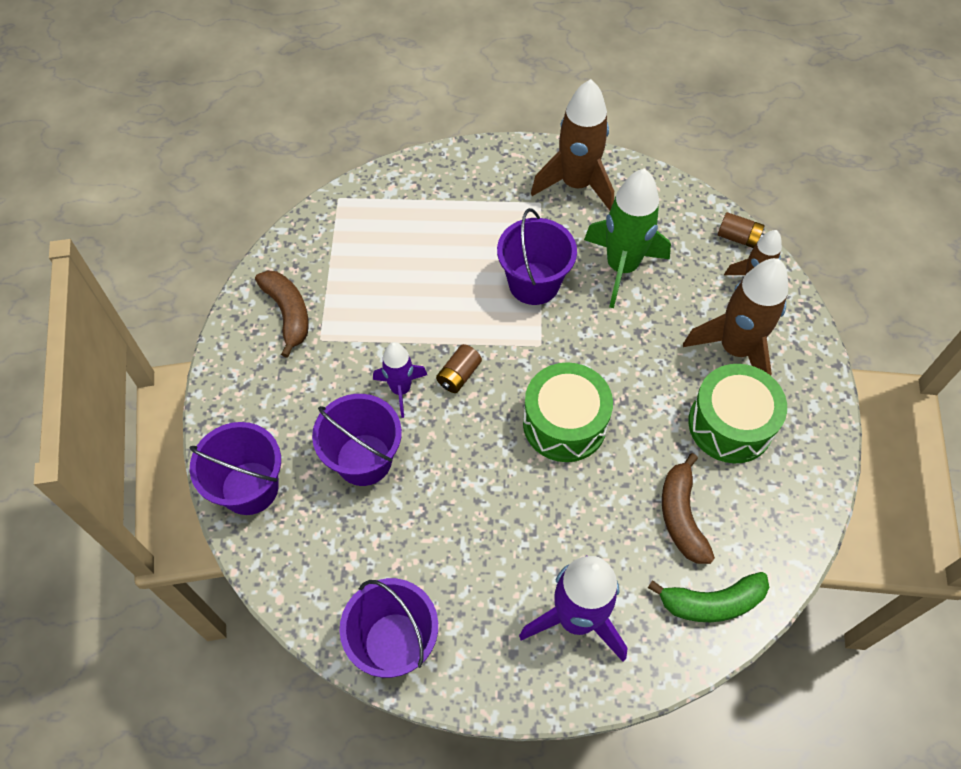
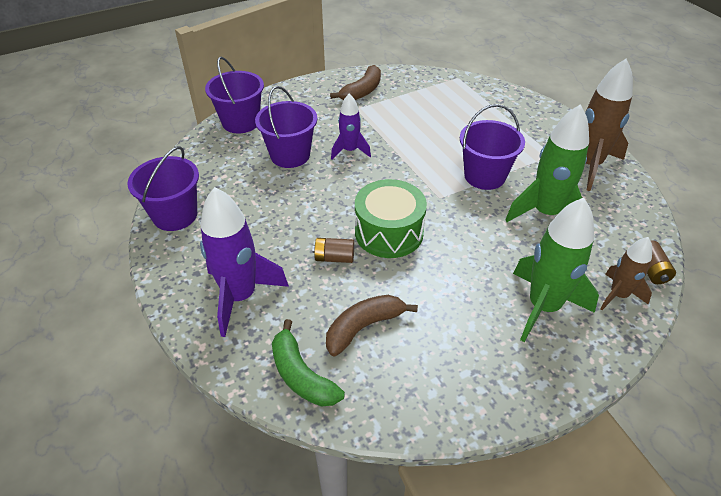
camera: 60 degrees right, 15 degrees down
brown battery [436,344,482,393] -> brown battery moved to [312,238,354,263]
brown rocket [683,258,788,375] -> green rocket [513,198,599,342]
green drum [688,364,787,463] -> none

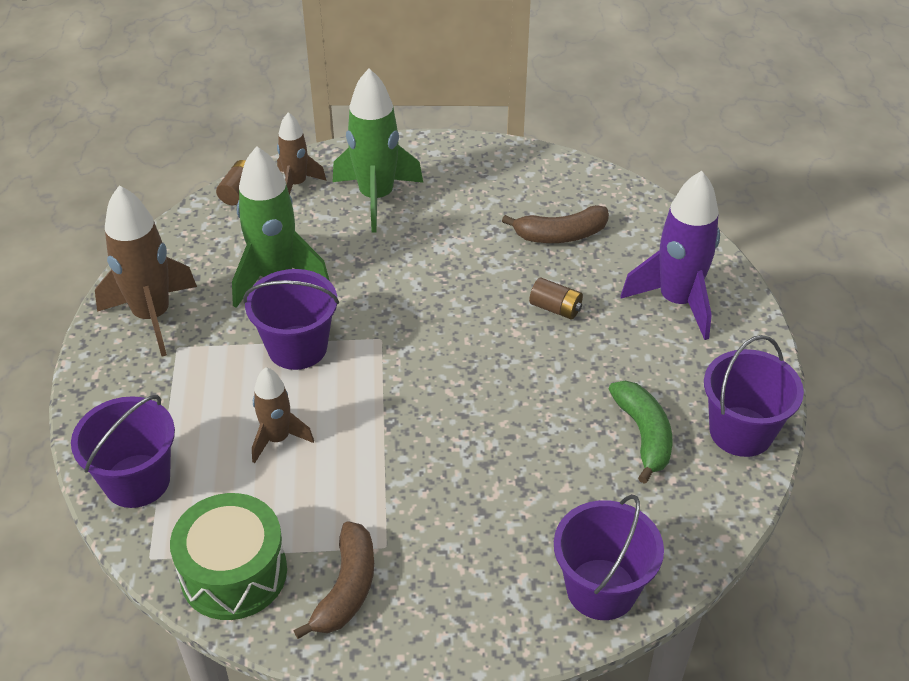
camera: 155 degrees left, 0 degrees up
purple bucket [255,86,317,168] -> purple bucket moved to [71,395,175,508]
green banana [272,319,345,406] -> green banana moved to [609,381,673,484]
brown banana [330,65,381,100] -> brown banana turned 135 degrees clockwise [293,521,374,639]
purple rocket [331,93,371,159] -> none
green drum [355,179,427,258] -> green drum moved to [170,493,287,620]
none -> brown rocket [252,367,314,463]

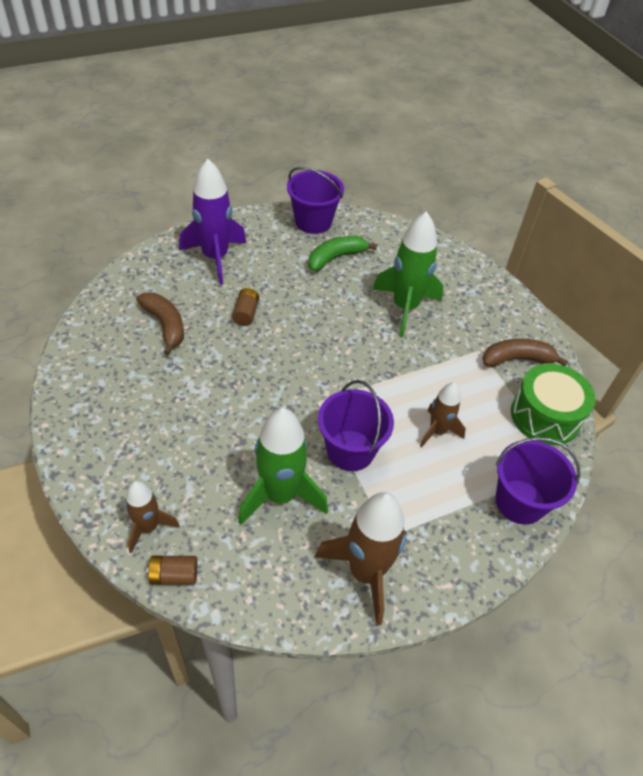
camera: 115 degrees left, 5 degrees up
green rocket [333,69,423,233] -> green rocket moved to [372,211,443,337]
purple bucket [554,494,664,620] -> none

